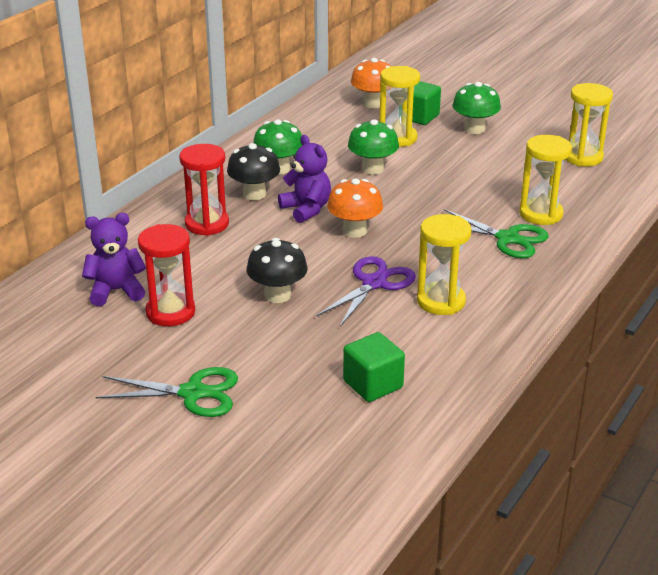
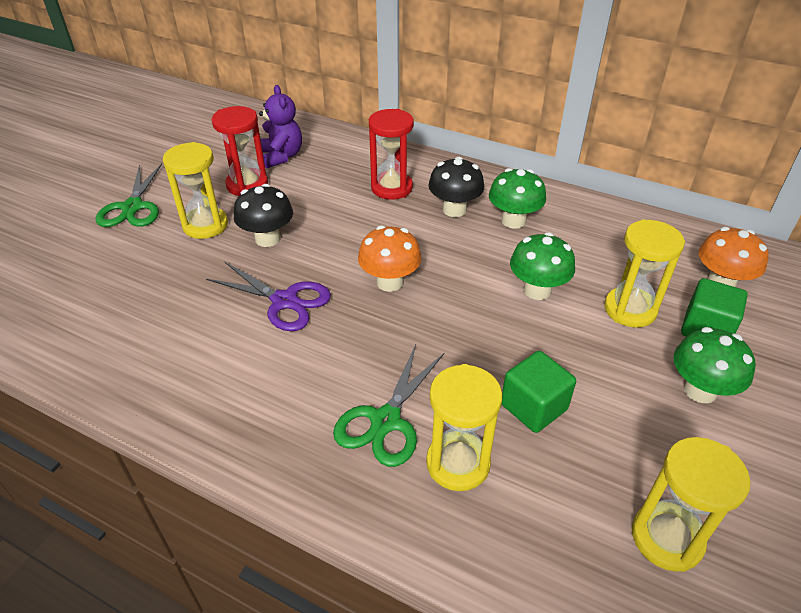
camera: 85 degrees right, 10 degrees up
purple teddy bear [278,135,331,223] -> none
green cube [343,332,405,402] -> green cube moved to [502,351,576,433]
yellow hourglass [417,214,472,315] -> yellow hourglass moved to [163,142,228,239]

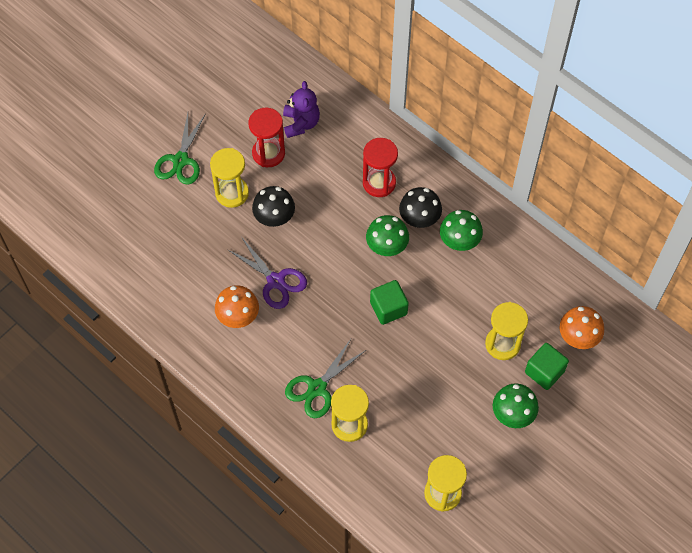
camera: 15 degrees right, 20 degrees up
orange mushroom [358,225,422,292] -> orange mushroom moved to [215,285,259,328]
green cube [502,351,576,433] -> green cube moved to [370,280,409,325]
green mushroom [510,232,575,300] -> green mushroom moved to [366,215,409,256]

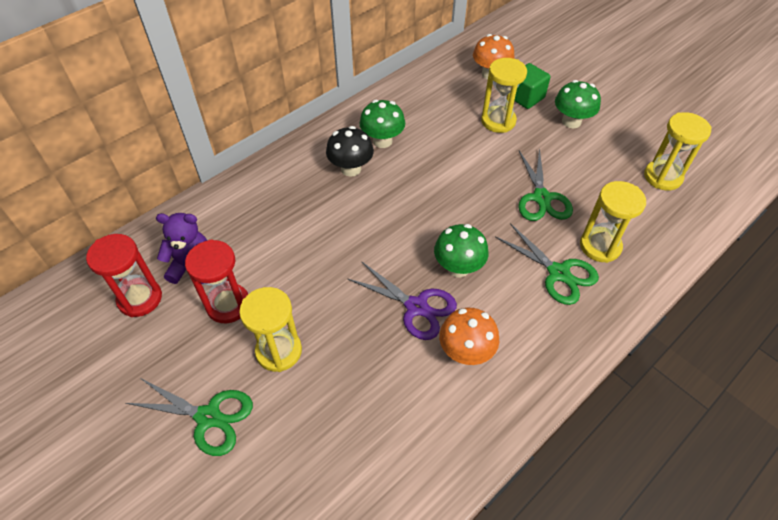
camera: 85 degrees left, 10 degrees down
purple scissors [227,238,307,309] -> purple scissors turned 75 degrees clockwise [348,262,457,340]
black mushroom [252,186,295,227] -> none
red hourglass [363,138,398,197] -> red hourglass moved to [86,234,162,317]
green mushroom [366,215,409,256] -> green mushroom moved to [434,224,488,277]
green cube [370,280,409,325] -> none
none -> green scissors [518,148,573,221]

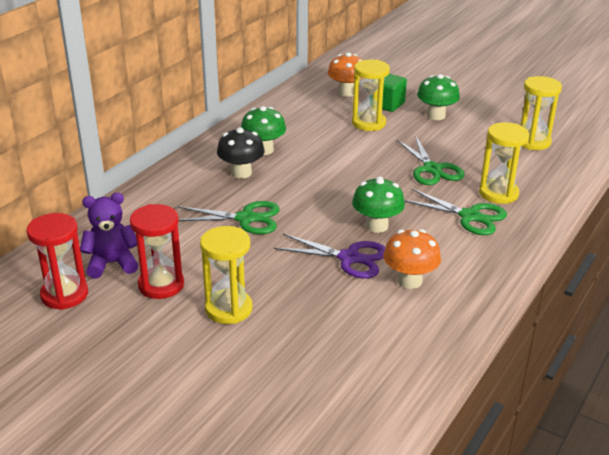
camera: 15 degrees left, 20 degrees down
green scissors [126,378,253,456] -> green scissors moved to [177,201,280,234]

